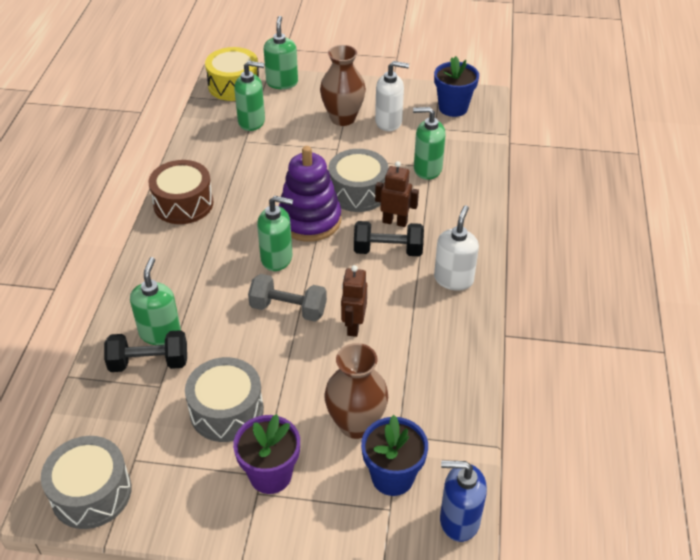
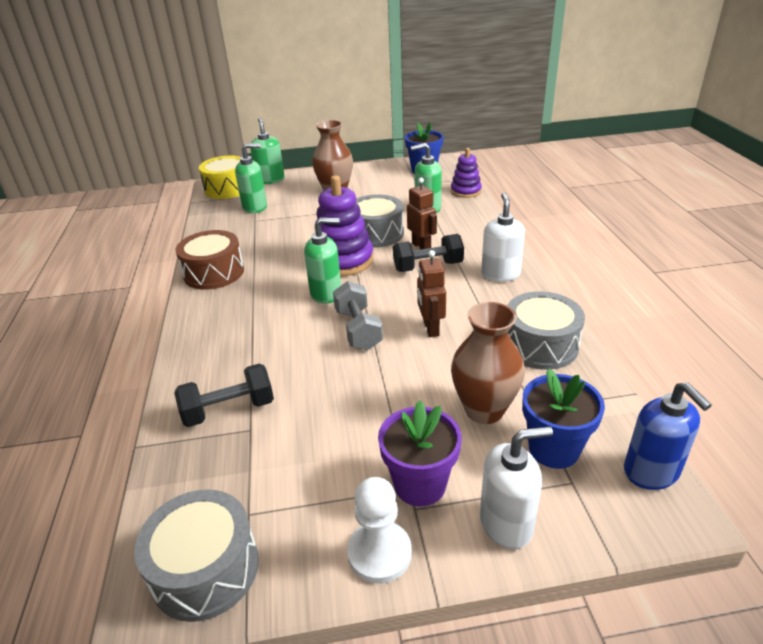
camera: 15 degrees left, 10 degrees down
green soap dispenser [130,257,181,345] -> none
grey drum [185,357,264,442] -> grey drum moved to [507,292,585,370]
grey dumbbell [248,274,327,322] -> grey dumbbell turned 75 degrees clockwise [333,281,383,350]
white soap dispenser [375,61,409,131] -> white soap dispenser moved to [480,426,553,550]
brown robot [375,161,419,227] -> brown robot turned 60 degrees clockwise [407,178,437,250]
blue soap dispenser [440,460,487,542] -> blue soap dispenser turned 105 degrees counterclockwise [624,382,712,490]
none -> white pawn [347,477,412,584]
none -> purple stacking toy [451,148,482,198]

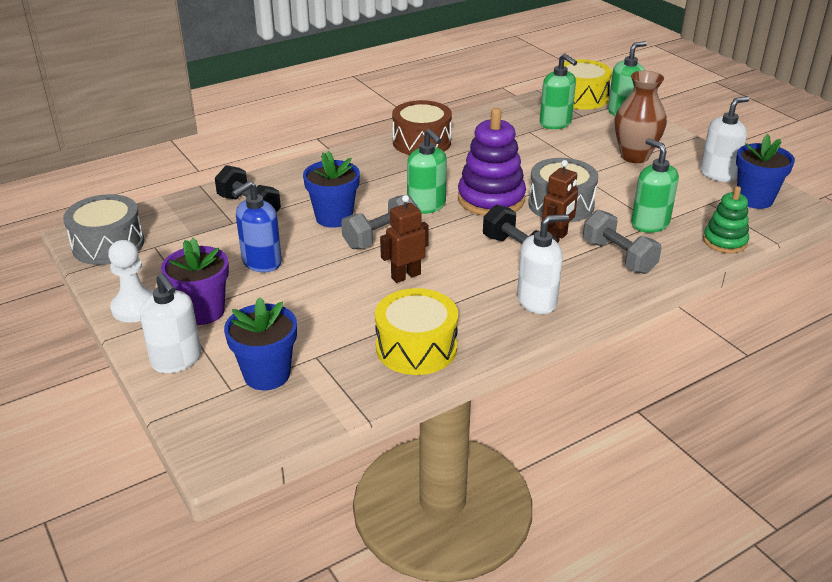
camera: 65 degrees right, 0 degrees up
purple stacking toy [451,148,482,198] -> green stacking toy [703,186,749,253]
brown vase [451,302,525,424] -> none
grey drum [507,292,585,370] -> yellow drum [375,288,458,375]
blue soap dispenser [624,382,712,490] -> blue soap dispenser moved to [232,181,282,273]
none -> blue flower pot [303,151,360,228]
none -> grey dumbbell [583,210,662,274]
none -> white soap dispenser [700,96,749,182]

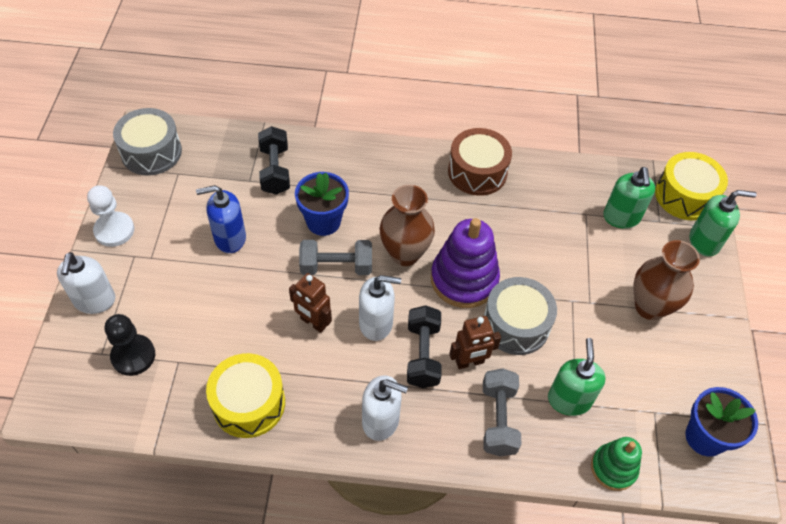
camera: 35 degrees right, 20 degrees up
purple flower pot [161,238,229,325] -> none
blue flower pot [224,297,297,390] -> black pawn [105,314,155,376]
brown robot [380,195,429,283] -> brown robot turned 150 degrees counterclockwise [289,273,332,333]
green soap dispenser [407,129,447,214] -> brown vase [380,185,435,266]
white soap dispenser [700,96,749,182] -> white soap dispenser moved to [359,275,401,341]

